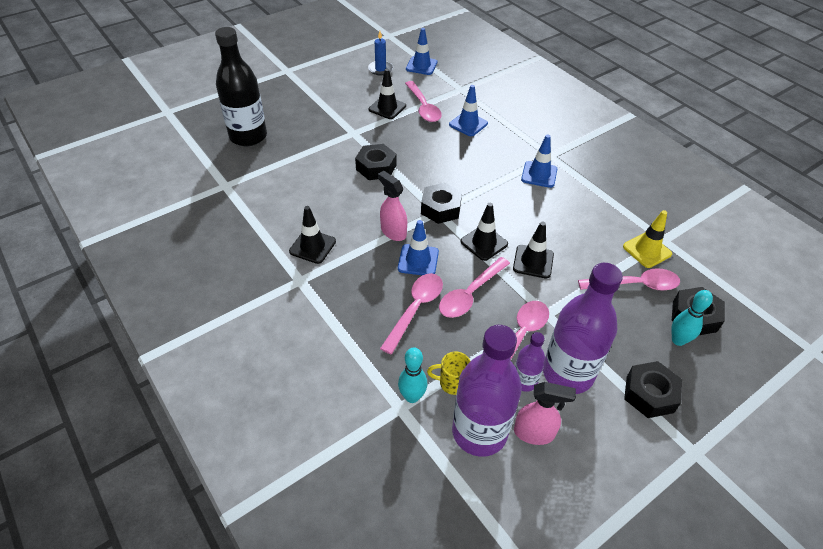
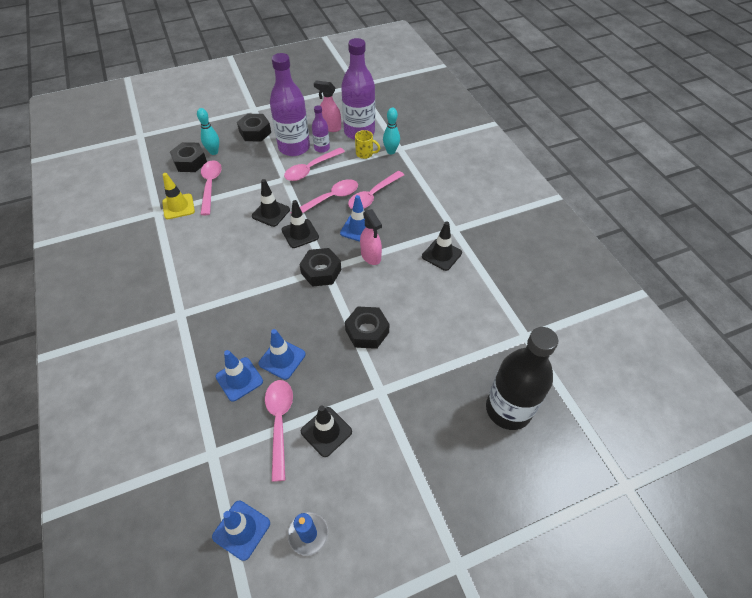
camera: 165 degrees left, 5 degrees up
blue traffic cone [521,135,557,188] -> blue traffic cone moved to [259,329,306,380]
pink spoon [578,268,680,291] -> pink spoon turned 75 degrees clockwise [200,160,222,215]

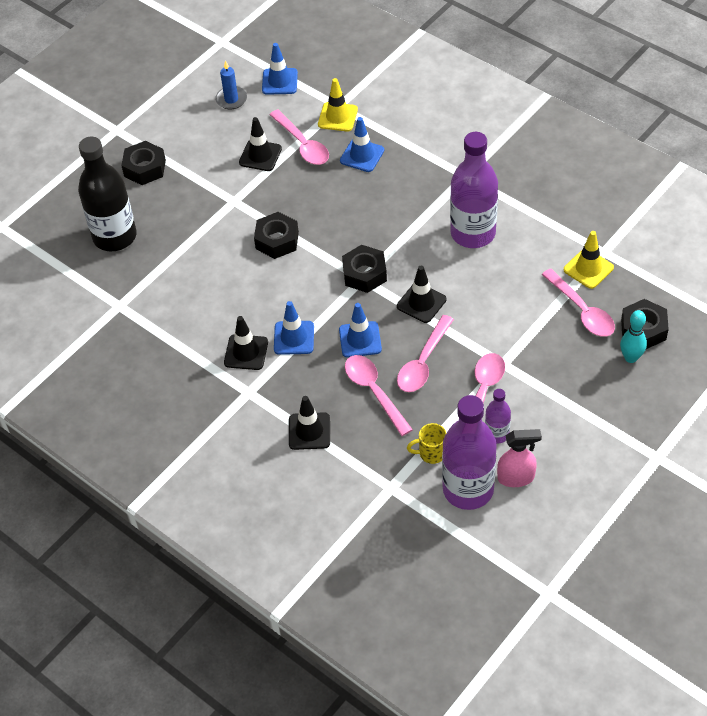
camera: 155 degrees right, 0 degrees up
black nut [237,114,271,141] -> black nut moved to [121,141,166,185]
black traffic cone [252,179,290,227] -> black traffic cone moved to [289,396,330,450]
blue traffic cone [259,329,306,380] -> blue traffic cone moved to [274,301,314,355]
purple bottle [270,53,310,156] -> purple bottle moved to [450,132,498,248]
pink spoon [348,171,404,209] -> pink spoon turned 45 degrees counterclockwise [345,355,413,436]
pink spray bottle [360,209,382,265] -> none
turquoise bowling pin [383,108,400,155] -> none
none -> yellow traffic cone [318,78,358,131]

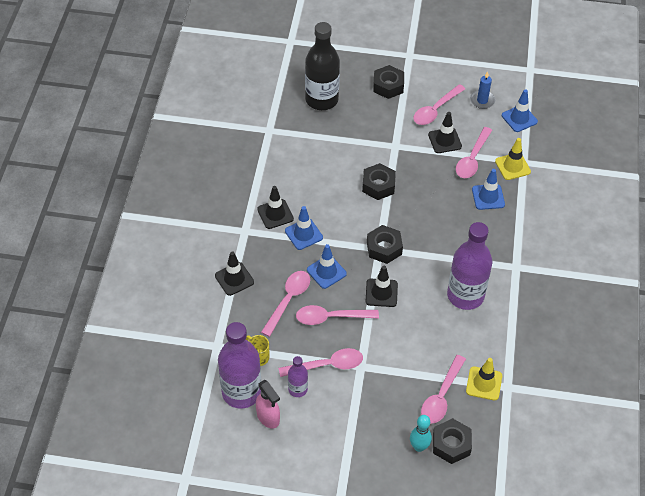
camera: 55 degrees right, 0 degrees up
none -> pink spoon [413,84,465,125]

